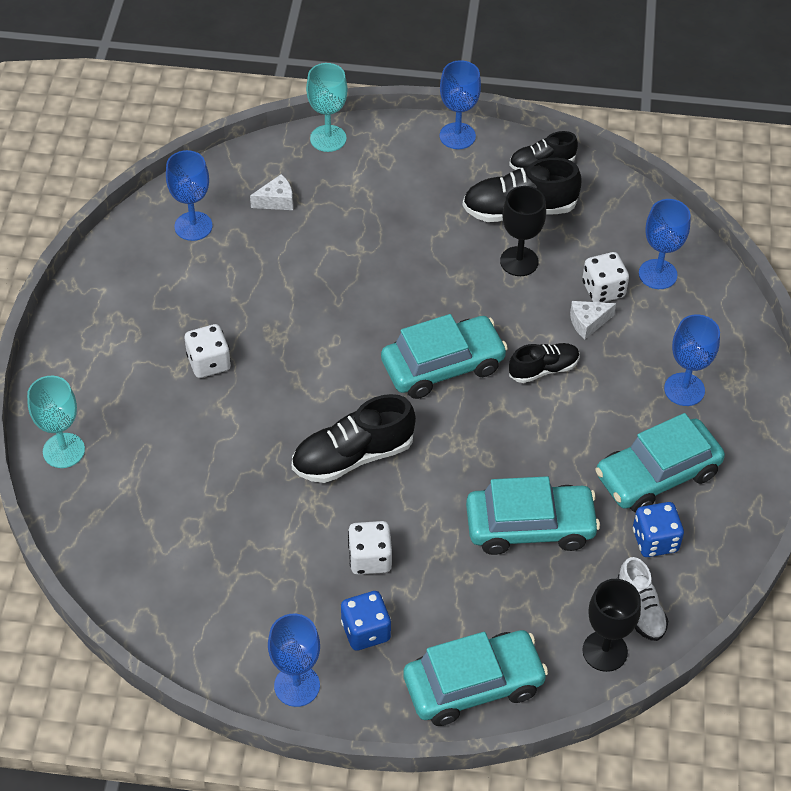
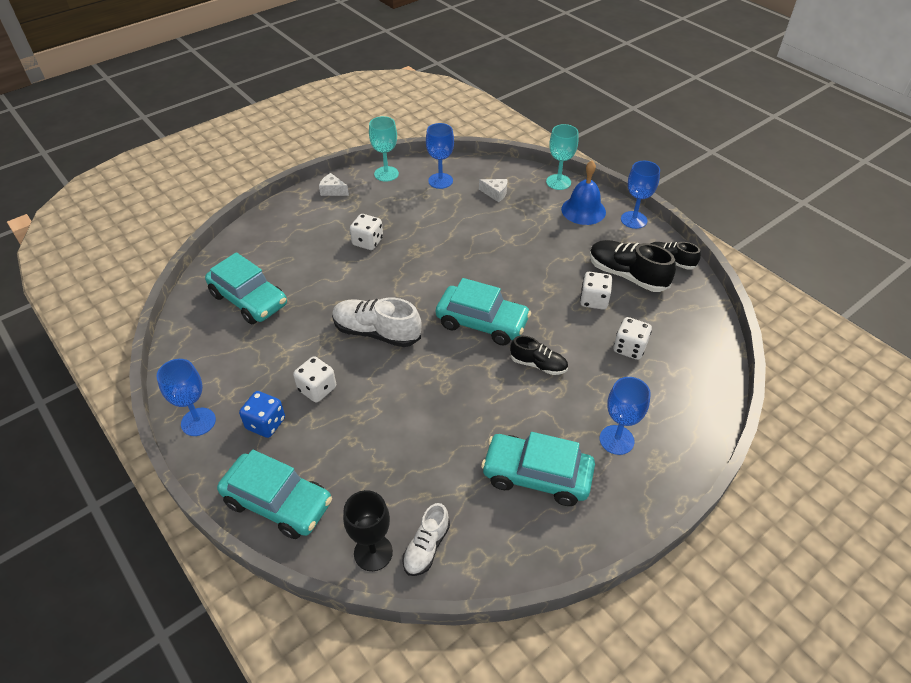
camera: 45 degrees right, 5 degrees down
turquoise goblet [27,376,85,468] -> turquoise goblet moved to [369,116,399,182]
black shoe [292,394,416,483] -> white shoe [332,298,422,347]
turquoise car [466,476,600,555] -> turquoise car moved to [205,252,287,324]
black goblet [500,186,546,276] -> white dice [580,272,612,310]
white cheese [570,301,616,339] -> white cheese moved to [319,173,349,196]
blue dice [633,502,684,557] -> none
blue goblet [639,199,691,289] -> none
none -> blue bell [561,161,606,225]

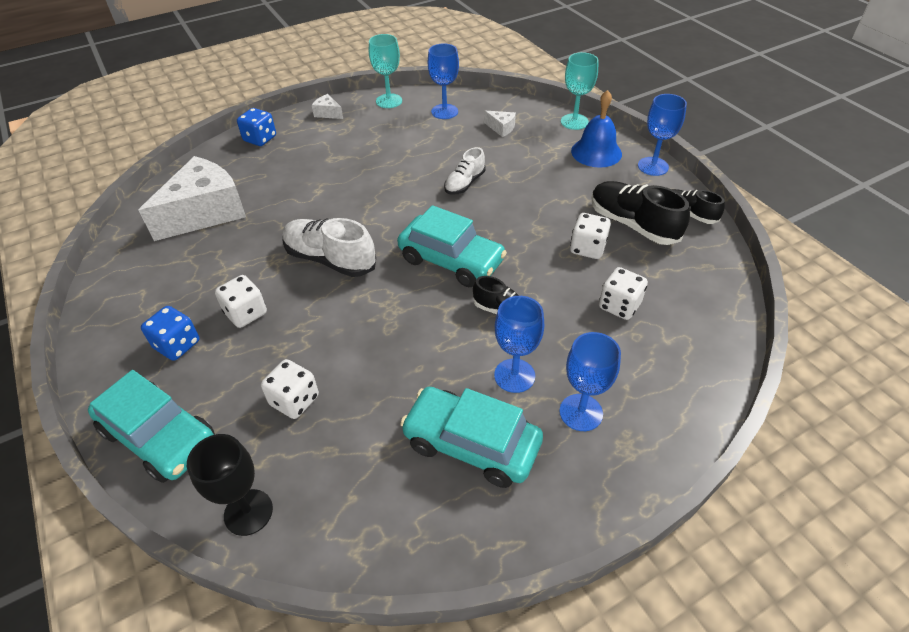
camera: 10 degrees right, 0 degrees up
blue goblet [156,359,216,436] -> blue goblet moved to [494,296,544,393]
turquoise car [205,252,287,324] -> white cheese [139,156,246,241]
white dice [350,214,383,250] -> white dice moved to [261,359,319,419]
white shoe [403,503,450,576] -> white shoe moved to [444,147,486,195]
none -> blue dice [237,108,276,146]

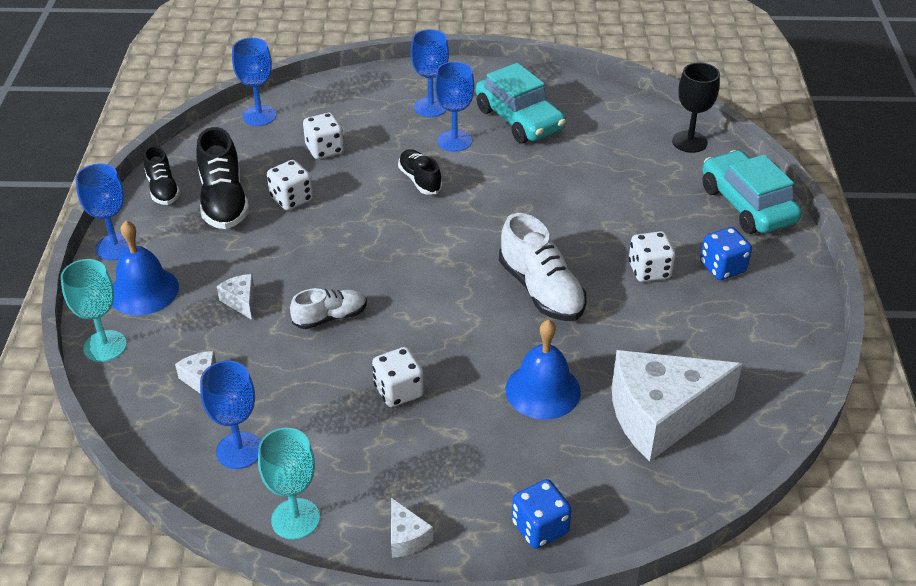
camera: 150 degrees left, 5 degrees down
white dice [261,359,319,419] -> white dice moved to [372,347,424,407]
turquoise car [397,205,507,287] -> none
none -> white cheese [217,274,254,320]
none -> blue goblet [232,38,277,126]
none -> blue bell [506,319,581,419]

